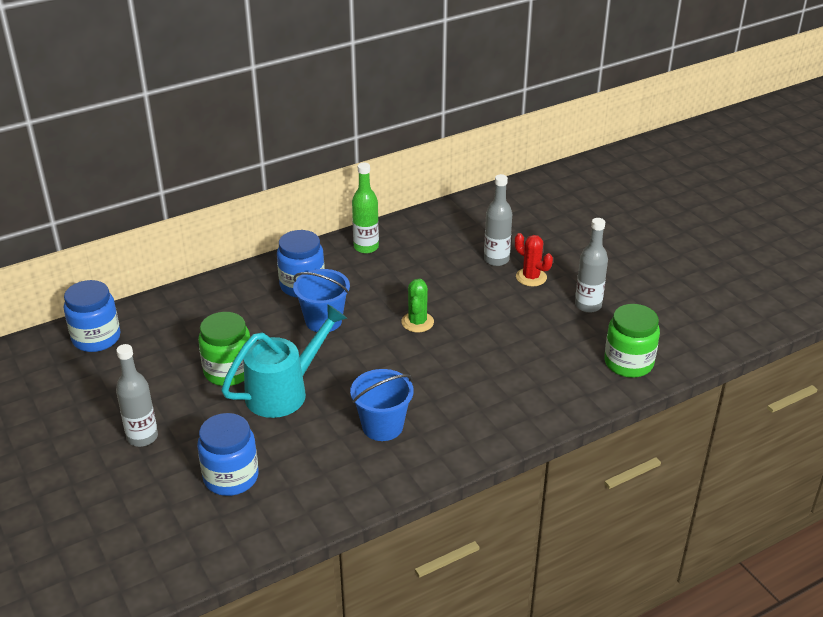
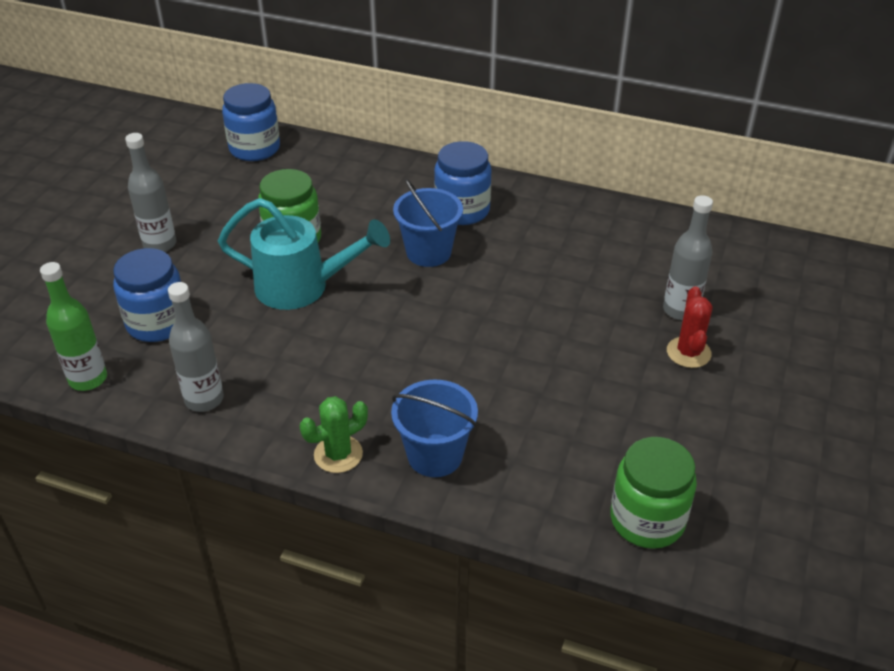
camera: 50 degrees right, 5 degrees up
blue bucket [350,369,414,441] -> blue bucket moved to [391,379,478,477]
green bottle [352,162,379,254] -> green bottle moved to [40,262,107,391]
green cactus [401,279,434,332] -> green cactus moved to [300,396,368,473]
grey bottle [575,218,608,313] -> grey bottle moved to [168,282,224,412]

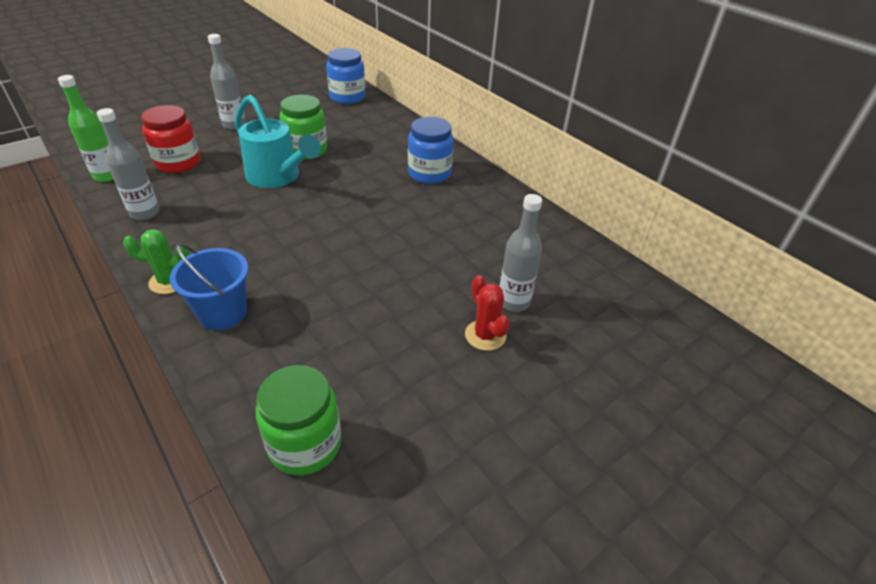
camera: 30 degrees right, 0 degrees up
blue jar [113,248,181,342] -> red jar [141,105,201,173]
blue bucket [393,179,463,267] -> none
red cactus [667,286,713,368] -> red cactus turned 60 degrees counterclockwise [465,275,510,351]

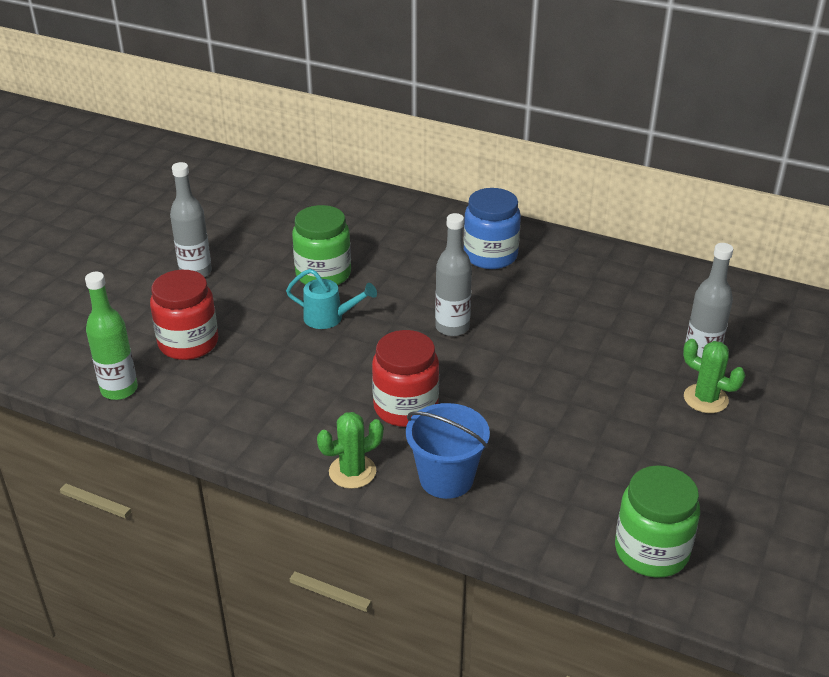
camera: 25 degrees left, 5 degrees down
grey bottle [97,108,160,220] -> grey bottle moved to [435,213,472,336]
turquoise watering can [235,95,321,188] -> turquoise watering can [286,269,377,329], size x0.56
blue jar [326,48,365,104] -> none
red cactus [465,275,510,351] -> green cactus [683,339,745,413]
none -> red jar [372,330,439,427]

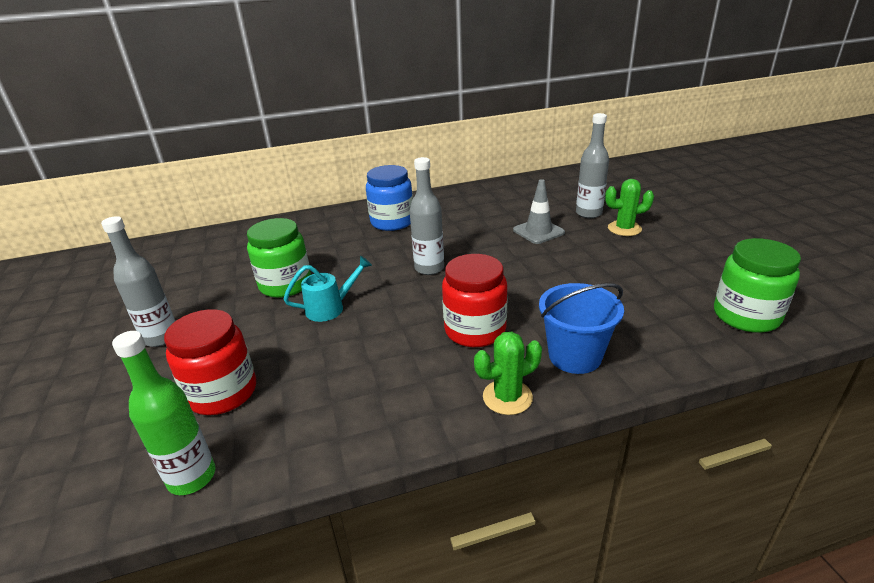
camera: 40 degrees left, 5 degrees down
green cactus [317,412,384,489] -> green cactus turned 45 degrees clockwise [474,332,542,415]
none -> grey traffic cone [513,179,565,244]

